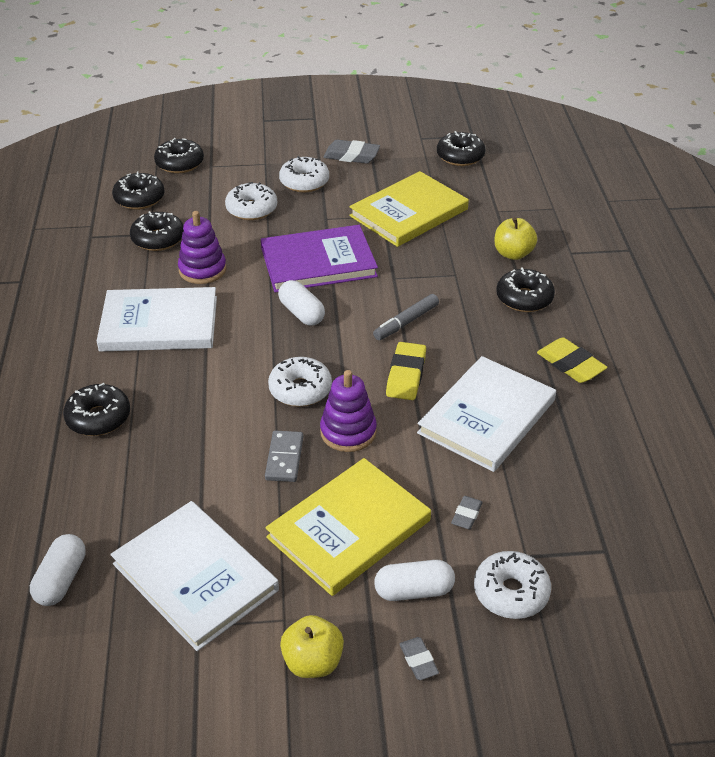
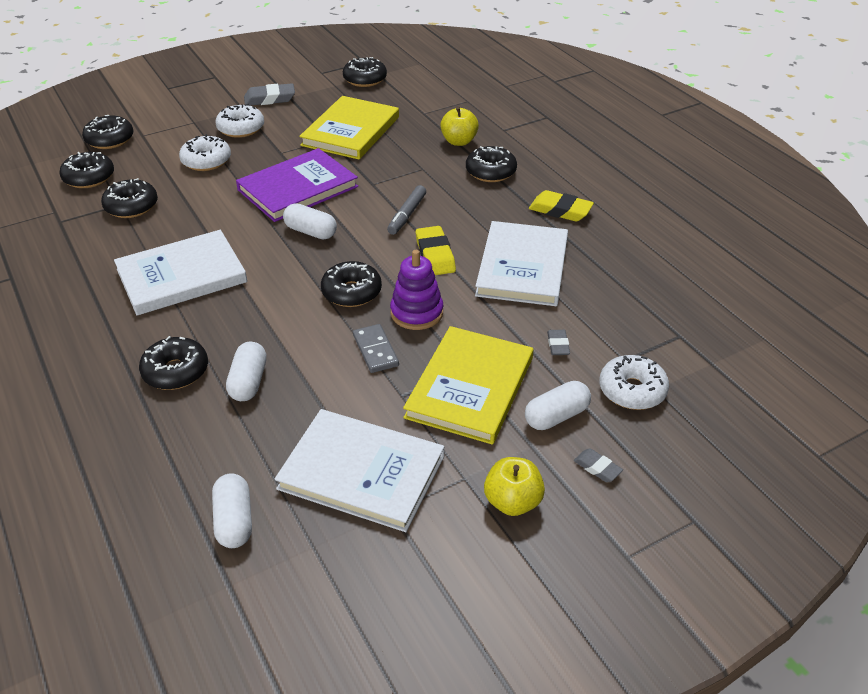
camera: 25 degrees left, 0 degrees up
purple stacking toy [178,211,226,284] -> none
white donut [268,357,332,407] -> black donut [321,261,382,307]
none -> white capsule [226,342,266,401]

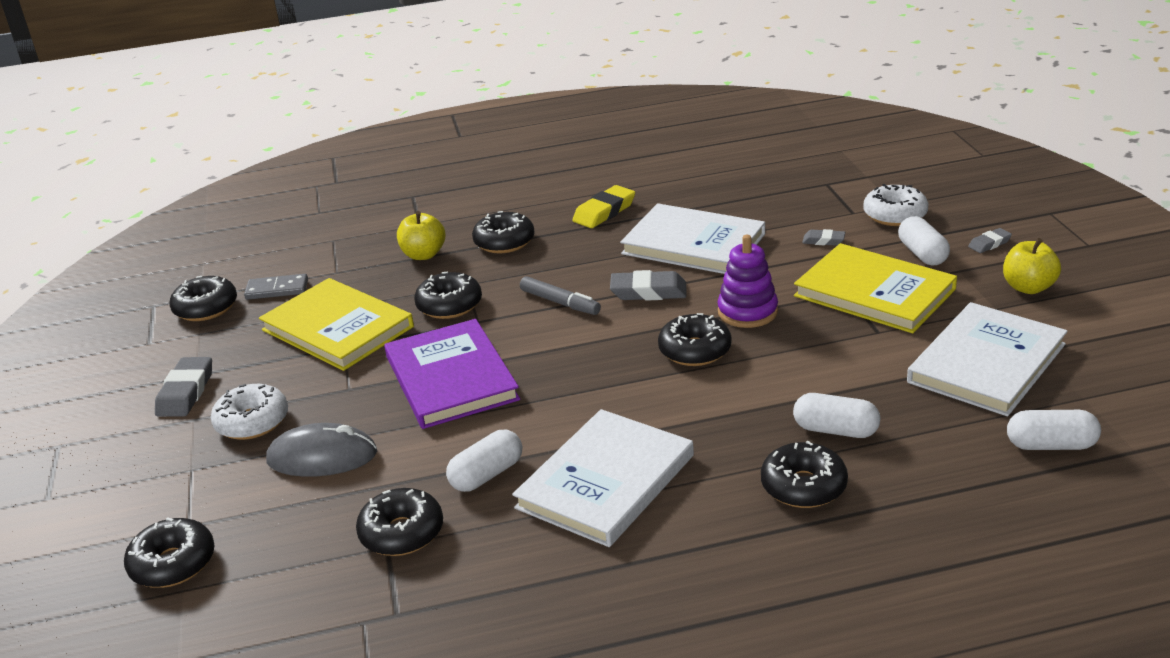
camera: 70 degrees left, 10 degrees down
black donut [59,152,114,188] -> black donut moved to [414,272,482,319]
white book [114,230,247,316] -> white book turned 45 degrees clockwise [512,409,694,547]
white donut [179,134,231,171] -> grey mouse [266,423,377,477]
white capsule [283,203,337,240] -> white capsule moved to [446,430,522,492]
grey domino [353,324,399,373] -> grey domino moved to [244,274,308,300]
yellow eraser [416,226,456,275] -> grey eraser [610,270,686,301]

